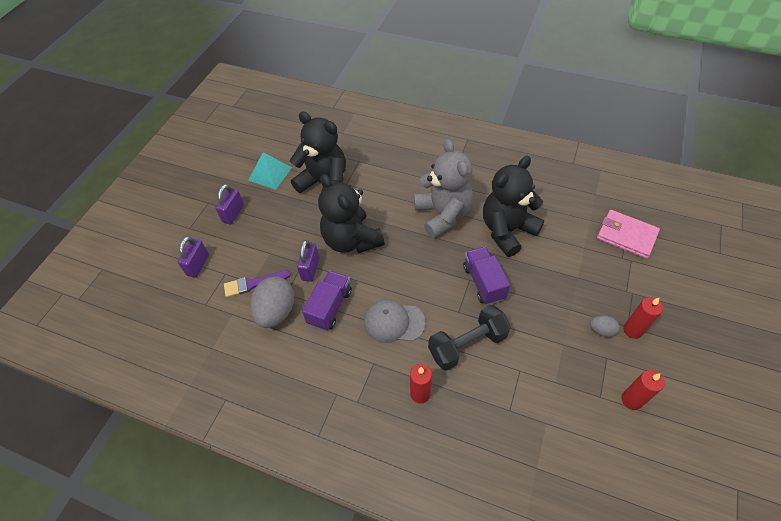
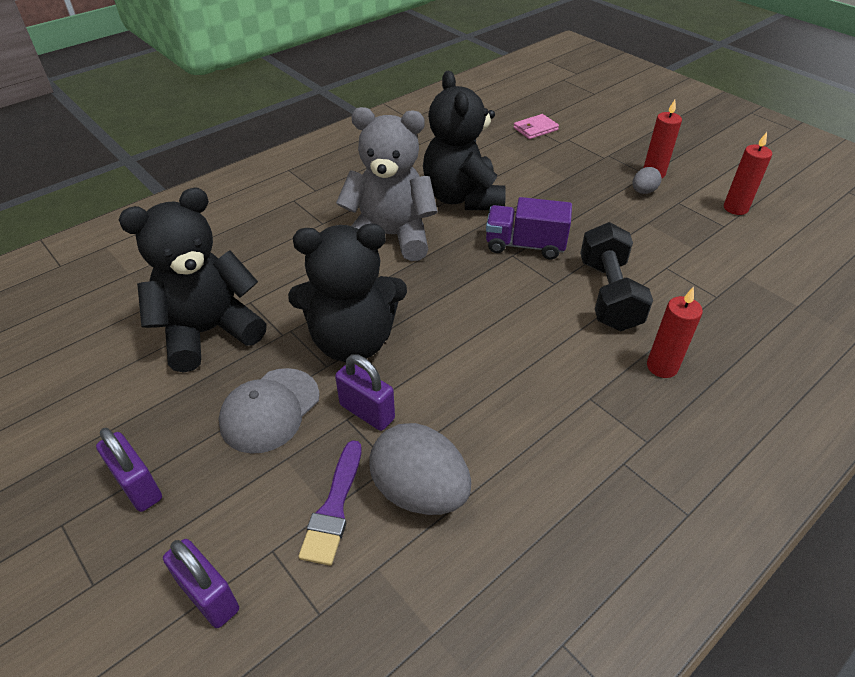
camera: 65 degrees left, 10 degrees down
turquoise pyramid [248,152,292,190] -> none
purple truck [302,271,352,331] -> none
grey cap [364,299,426,343] -> grey cap moved to [218,368,320,454]
pink wallet [597,210,660,259] -> pink wallet [513,114,559,139], size x0.60

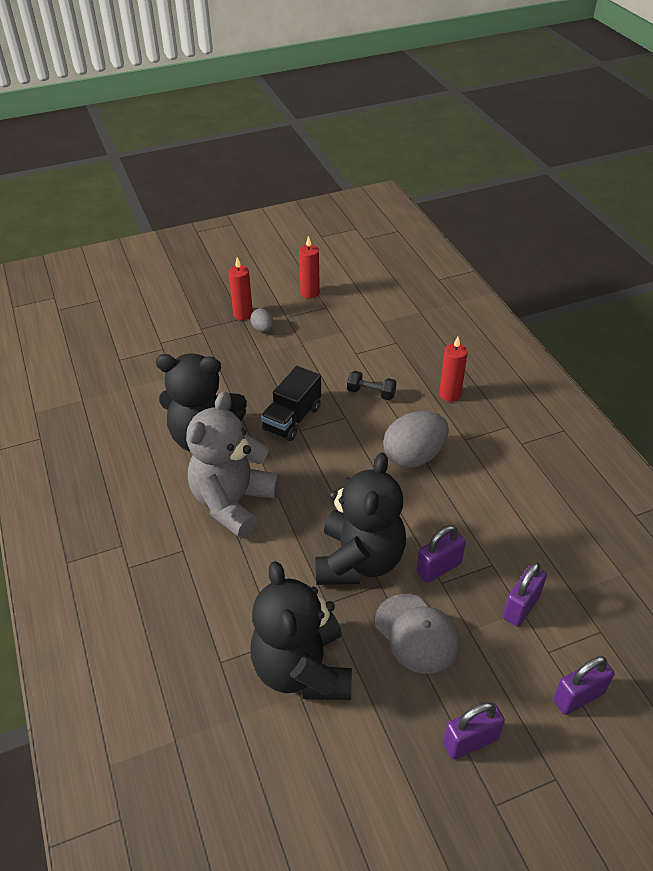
camera: 70 degrees left, 0 degrees up
purple brush [298,440,361,566] -> purple padlock [503,562,547,627]
grey egg [369,423,471,515] -> grey egg moved to [383,411,449,468]
purple truck [486,197,572,260] -> black truck [261,366,321,441]
pink wallet [513,114,559,139] -> none
black dumbbell [580,222,653,331] -> black dumbbell [347,371,397,400], size x0.54

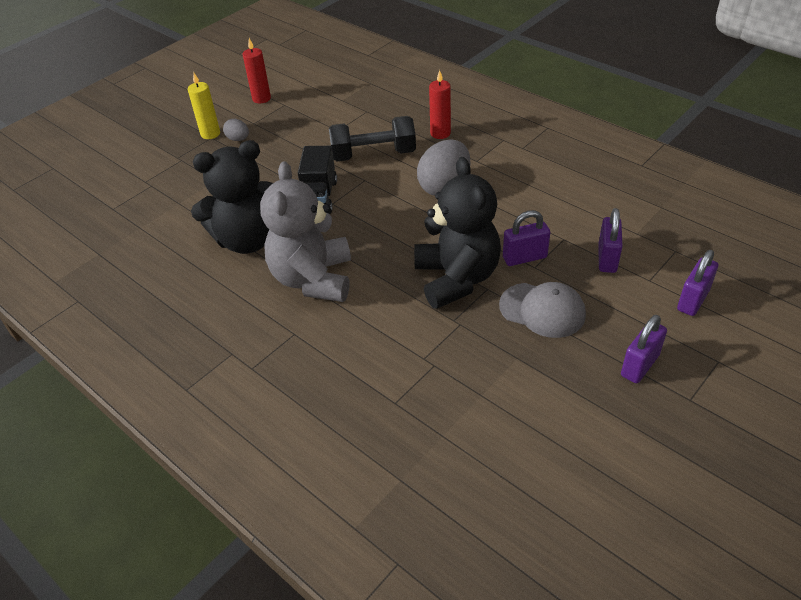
camera: 25 degrees left, 0 degrees up
red candle [228,257,253,320] -> yellow candle [188,73,220,139]
black teddy bear [251,561,352,700] -> none
black dumbbell [347,371,397,400] -> black dumbbell [329,116,416,161], size x1.86
purple padlock [416,525,466,583] -> purple padlock turned 45 degrees clockwise [503,210,550,266]

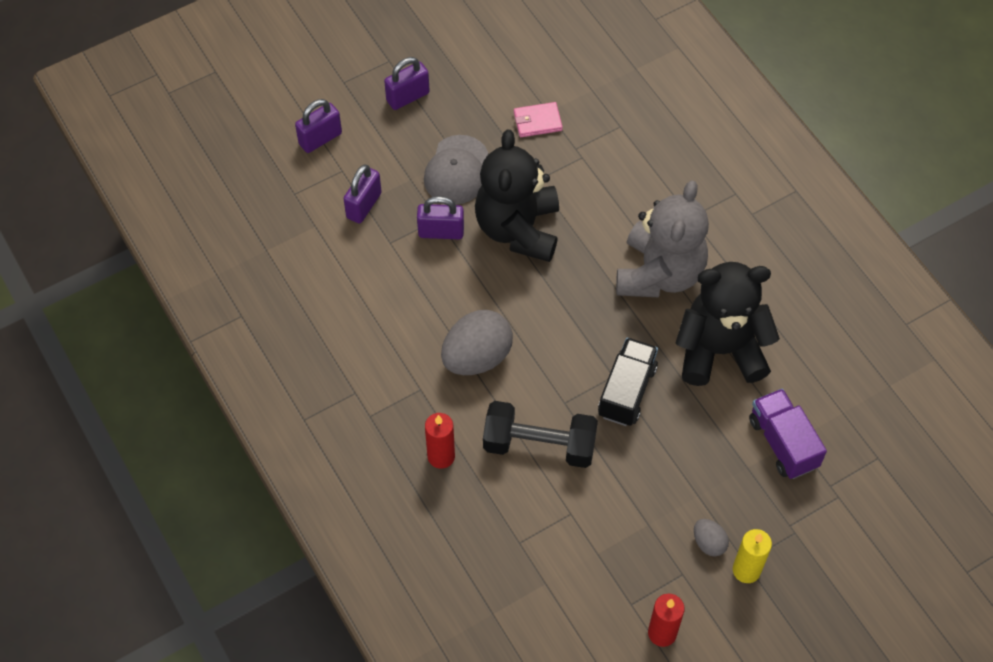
camera: 165 degrees left, 15 degrees up
grey cap [499,282,586,338] -> grey cap turned 120 degrees counterclockwise [424,135,488,205]
none -> pink wallet [514,102,563,137]
none -> purple truck [749,389,827,479]

